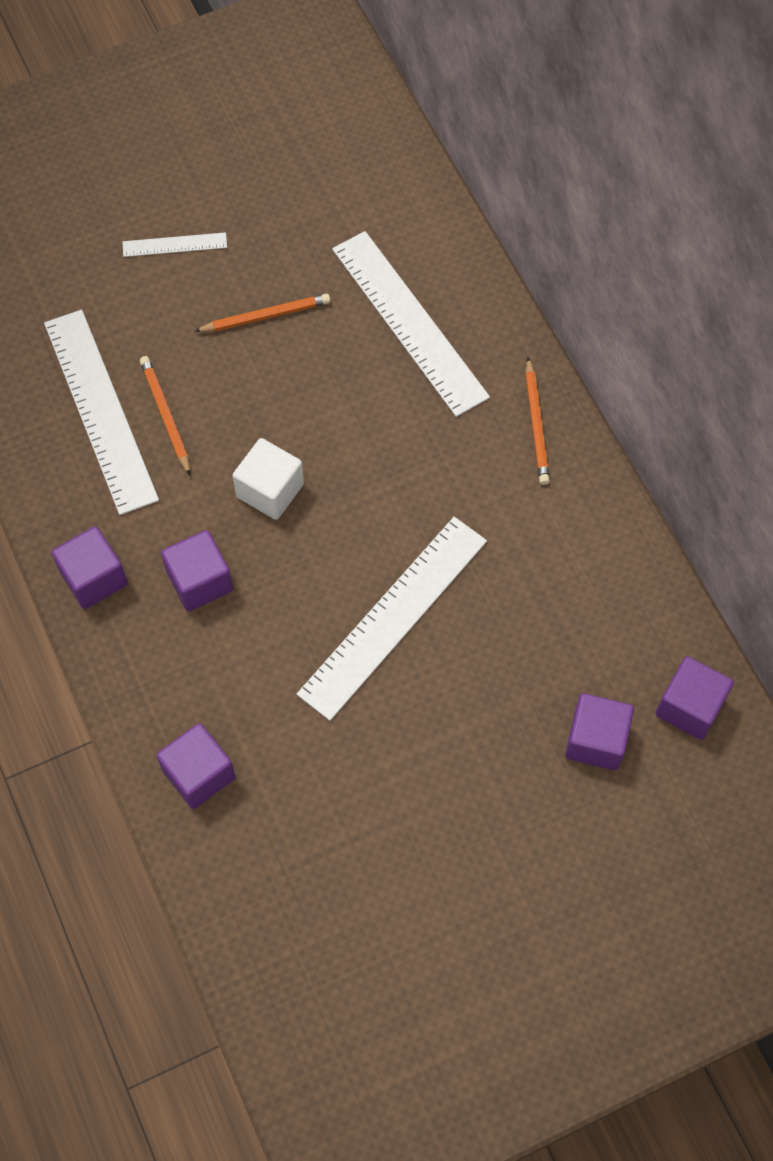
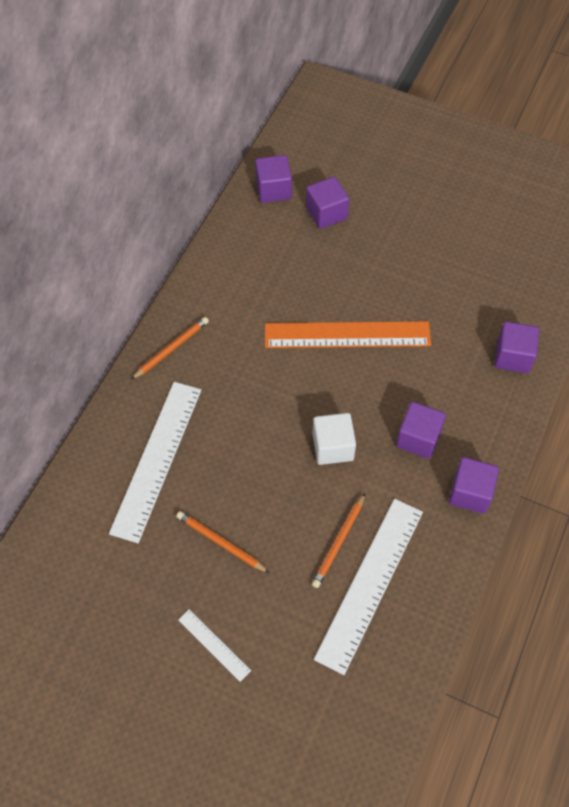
camera: 130 degrees left, 5 degrees down
white ruler [297,517,487,721] -> orange ruler [265,321,431,348]

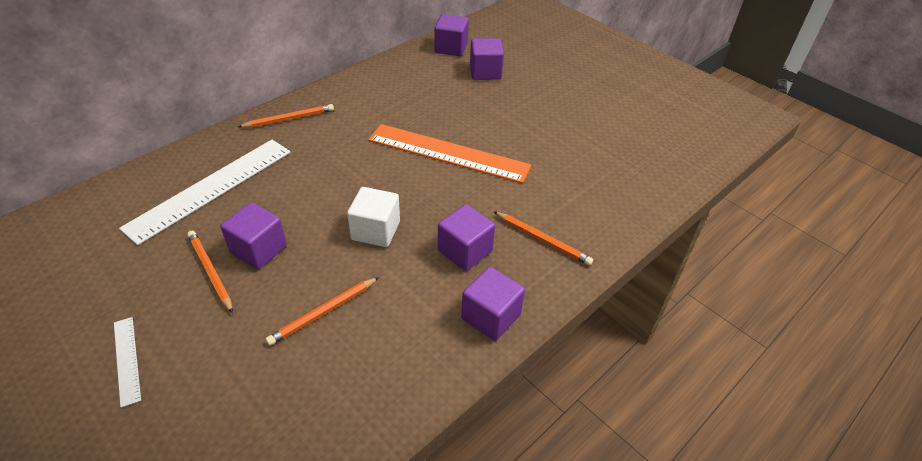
camera: 20 degrees right, 15 degrees down
white ruler [314,499,423,675] -> none
purple cube [494,321,539,373] -> purple cube moved to [220,202,287,269]
none -> orange pencil [493,211,593,266]

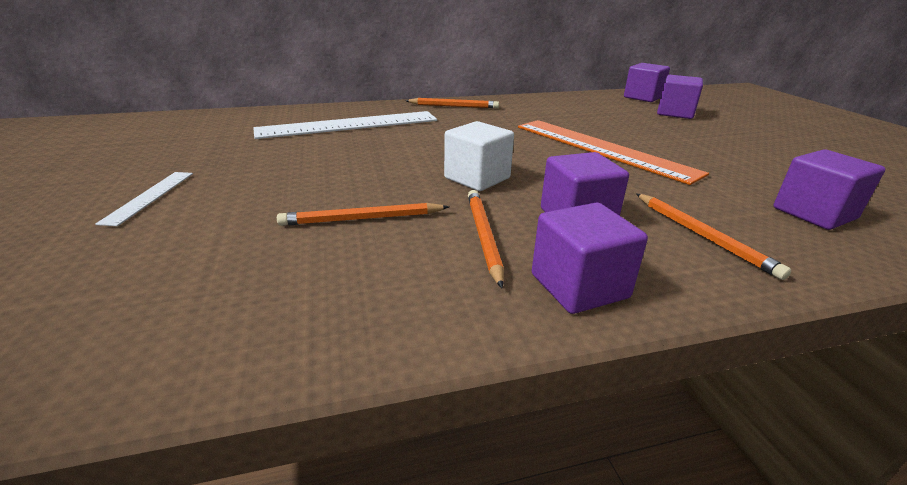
camera: 30 degrees right, 15 degrees down
orange pencil [187,231,233,313] -> orange pencil moved to [468,190,504,288]
purple cube [220,202,287,269] -> purple cube moved to [774,149,885,230]

